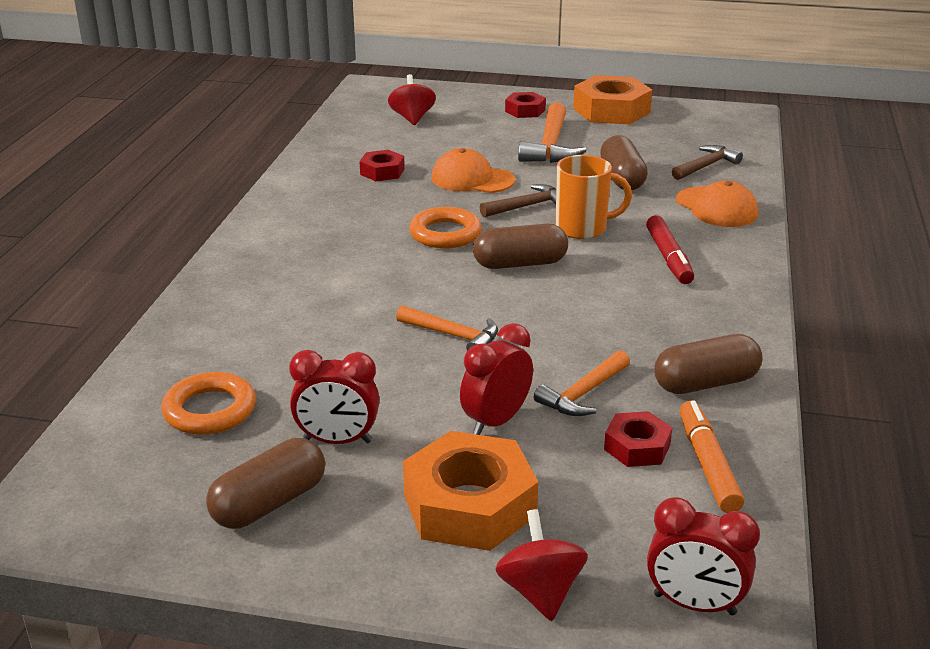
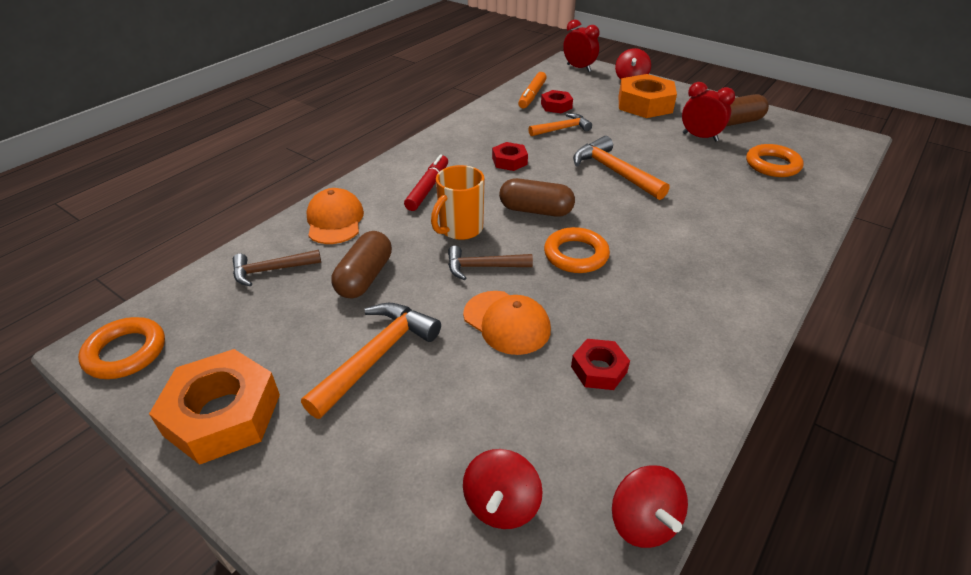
camera: 155 degrees left, 10 degrees up
orange hammer [396,305,498,350] -> orange hammer [573,136,670,200], size x1.53
red clock [460,323,533,435] -> none
red nut [505,92,546,118] -> red nut moved to [492,142,528,171]
orange mug [556,155,632,239] -> orange mug turned 75 degrees counterclockwise [431,165,485,240]
brown capsule [654,334,763,394] -> none
none -> orange ring [78,317,165,379]
none -> red spinning top [612,465,688,548]

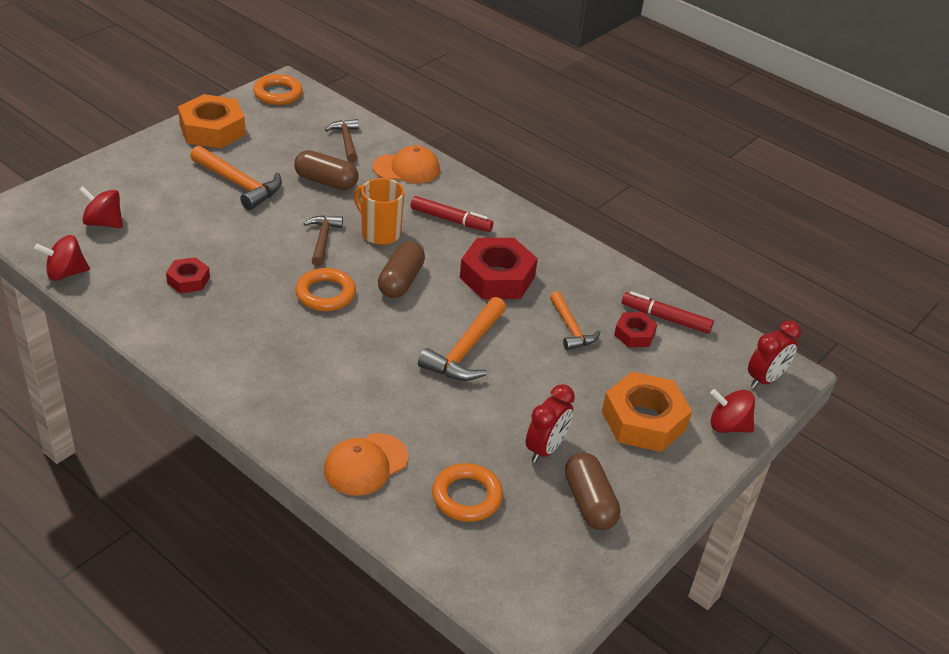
camera: 90 degrees right, 0 degrees up
orange cap [463,291,551,355] -> orange cap moved to [324,433,408,496]
red nut [492,142,528,171] -> red nut [460,238,538,299], size x1.88
orange marker [518,72,547,108] -> red marker [622,291,714,334]
orange hammer [573,136,670,200] -> orange hammer turned 150 degrees clockwise [418,297,506,381]

